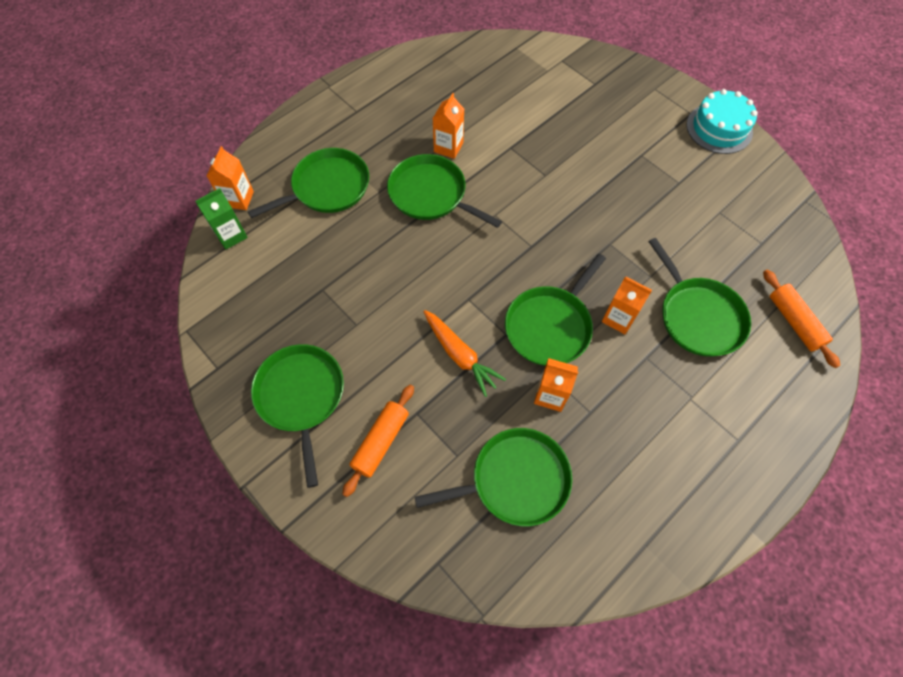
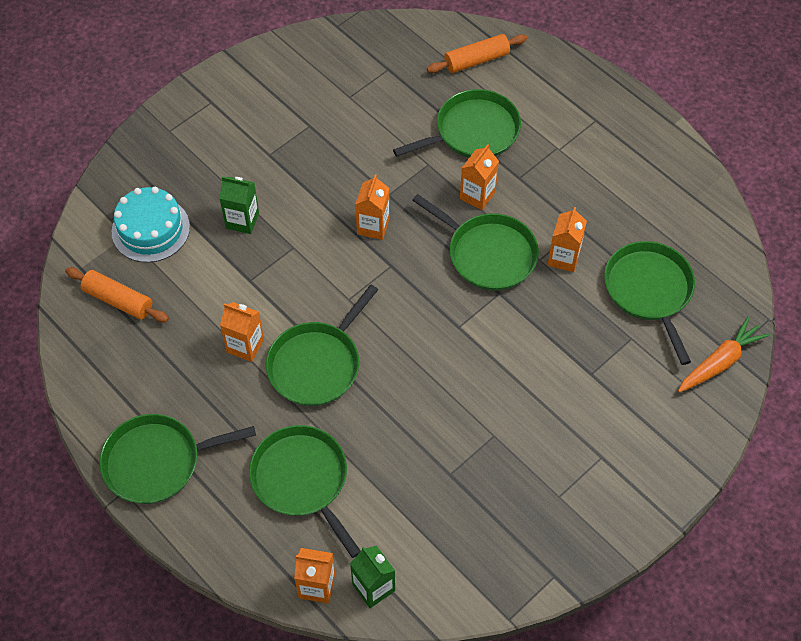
camera: 90 degrees left, 5 degrees down
green pan [251,344,344,488] -> green pan moved to [99,414,256,504]
orange rolling pin [342,385,414,497] -> orange rolling pin moved to [65,267,169,322]
orange carrot [423,310,506,397] -> orange carrot moved to [678,316,769,393]
turquoise cake [686,89,758,154] -> turquoise cake moved to [112,187,190,263]
none -> green carton [219,176,259,234]
none -> orange carton [355,175,390,240]

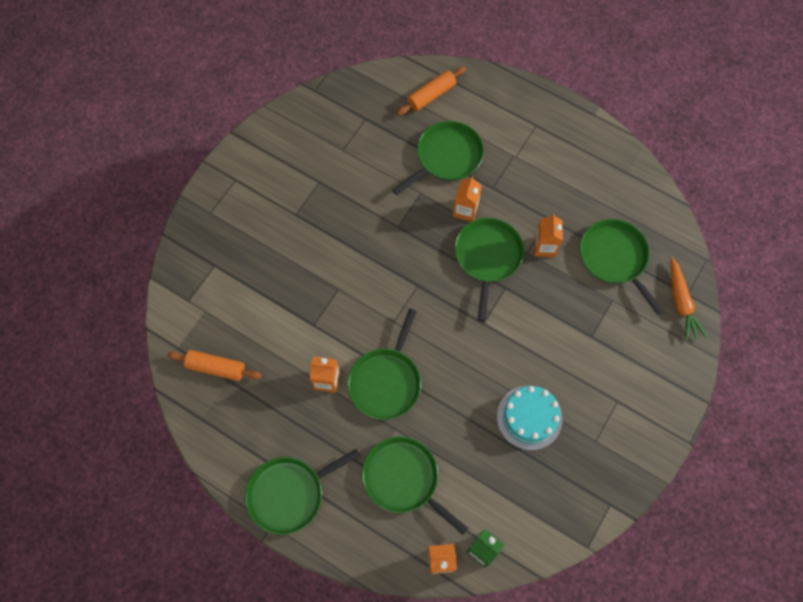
camera: 15 degrees left, 10 degrees up
turquoise cake [112,187,190,263] -> turquoise cake moved to [497,386,563,450]
green carton [219,176,259,234] -> none
orange carton [355,175,390,240] -> none
green pan [412,194,539,291] -> green pan turned 105 degrees counterclockwise [455,218,524,322]
orange carrot [678,316,769,393] -> orange carrot turned 135 degrees clockwise [671,258,707,341]

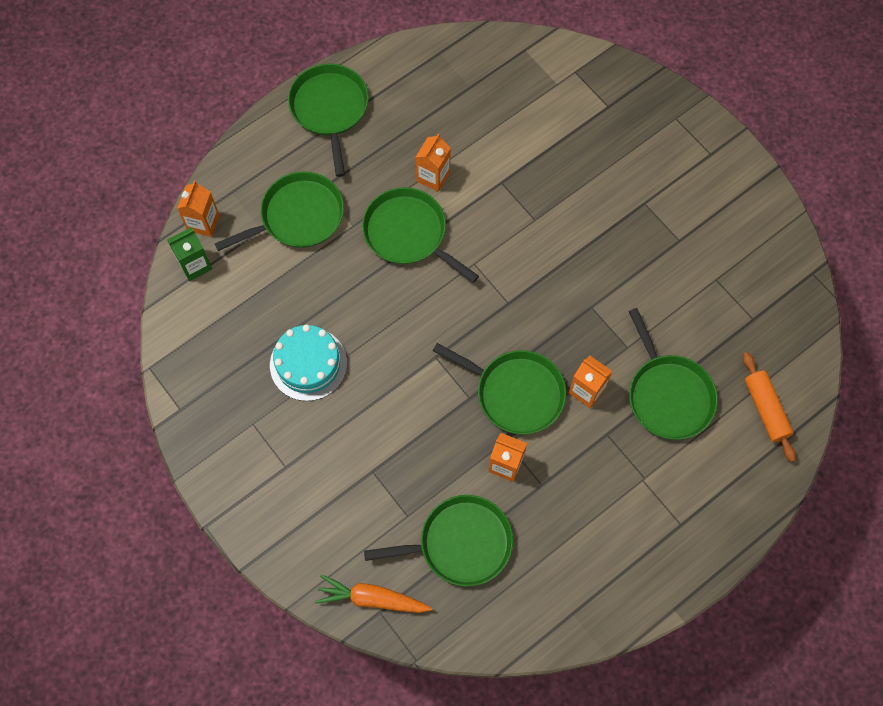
camera: 110 degrees right, 0 degrees up
orange rolling pin [167,350,262,381] -> none

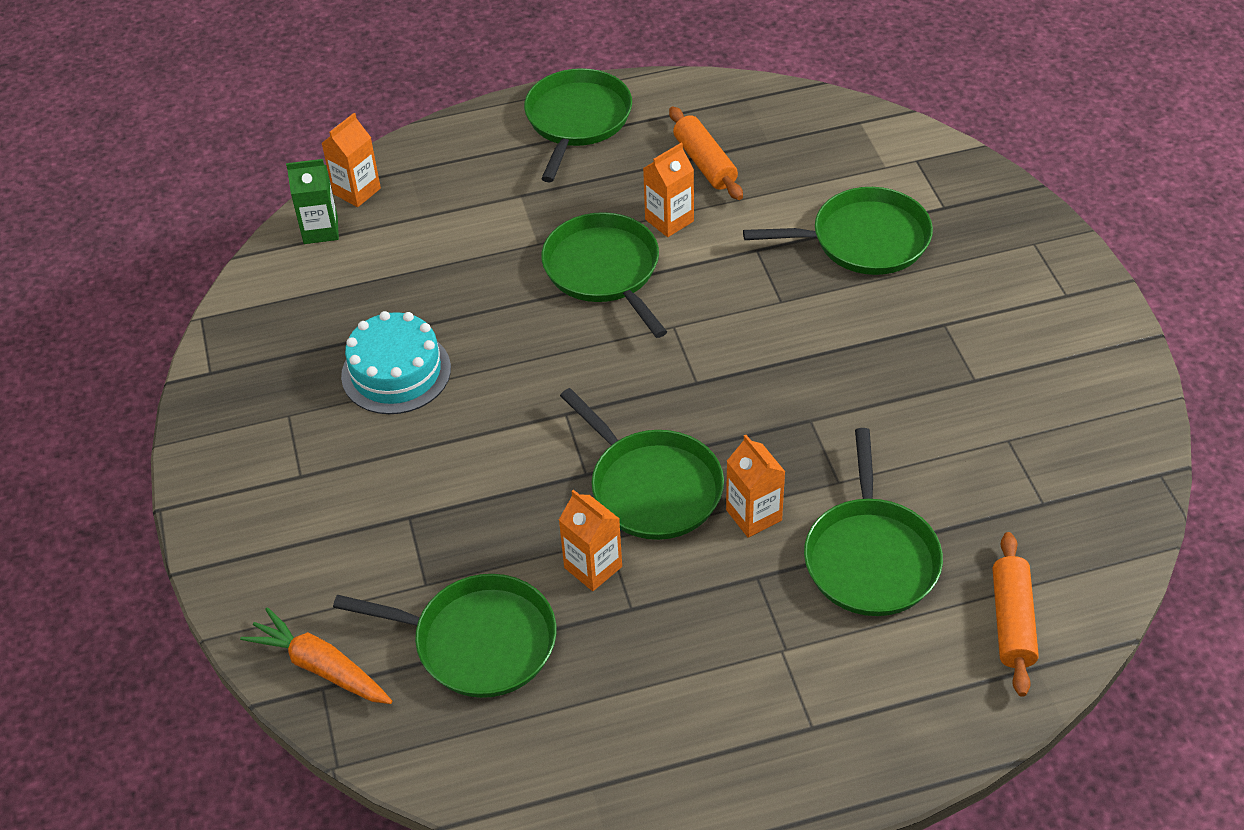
camera: 25 degrees right, 20 degrees down
green pan [215,171,344,251] -> green pan moved to [743,187,933,275]
none -> orange rolling pin [669,106,743,200]

